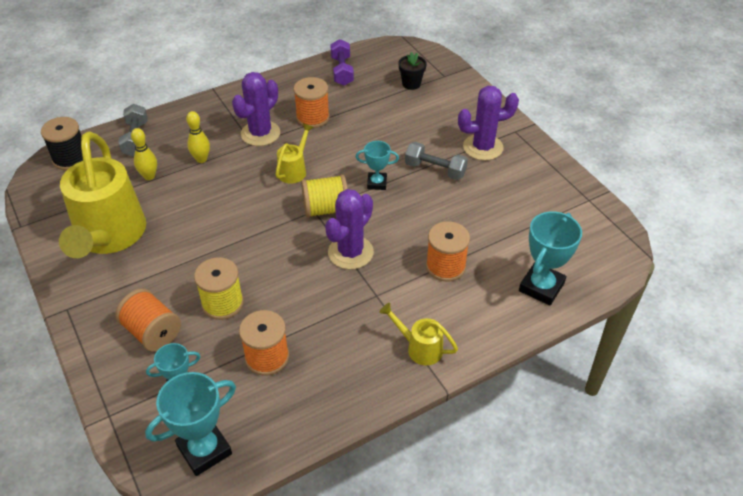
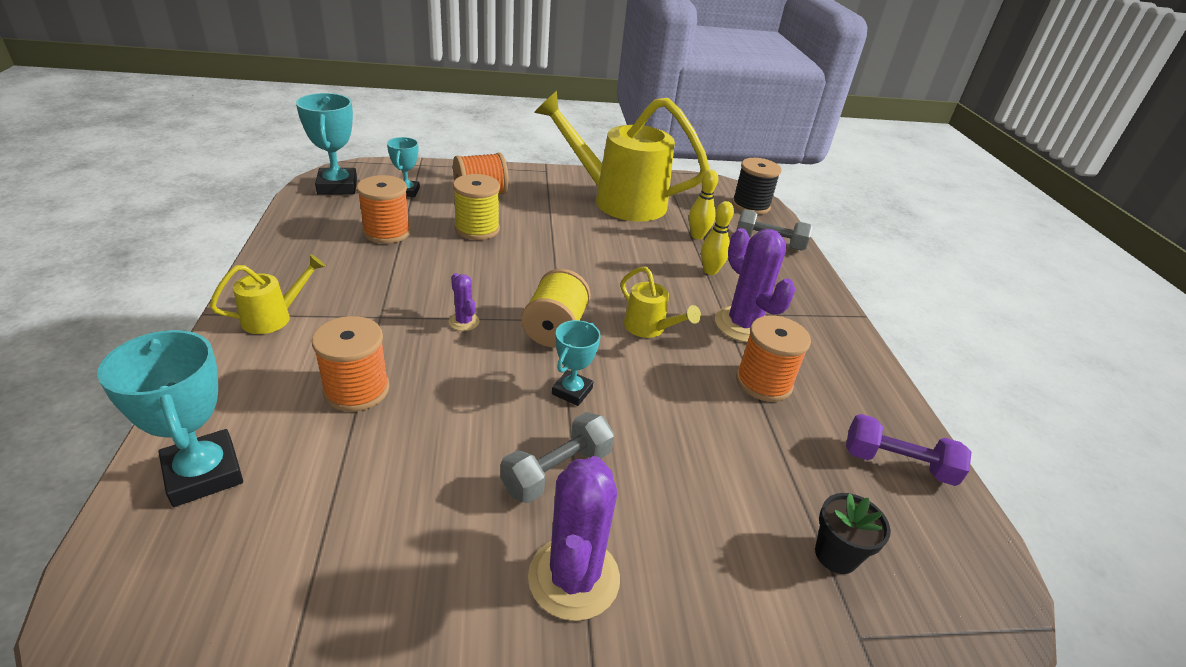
camera: 110 degrees right, 10 degrees down
purple cactus [325,189,374,269] -> purple cactus [449,273,480,331], size x0.49

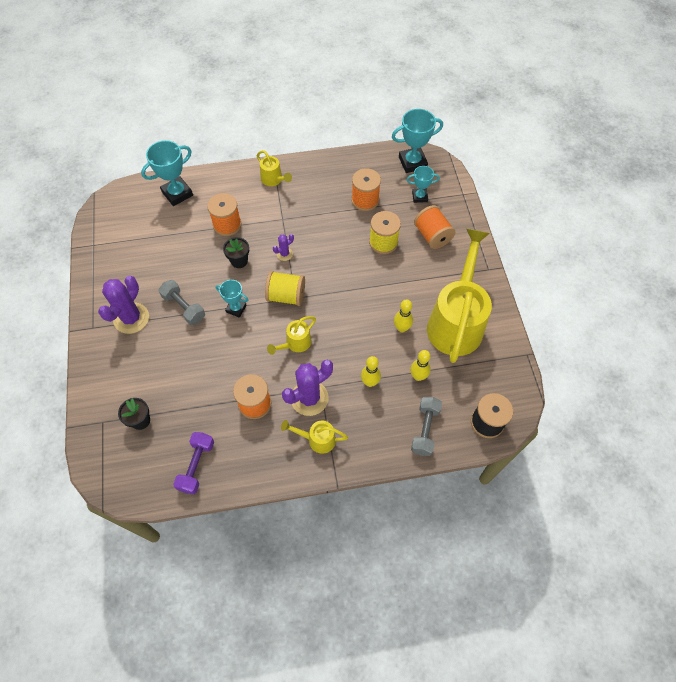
camera: 90 degrees right, 25 degrees up
purple cactus [528,456,620,621] -> purple cactus turned 75 degrees counterclockwise [98,276,149,334]
none -> black flower pot [223,237,249,268]
none -> yellow watering can [281,420,348,454]
none -> yellow bowling pin [394,299,413,332]

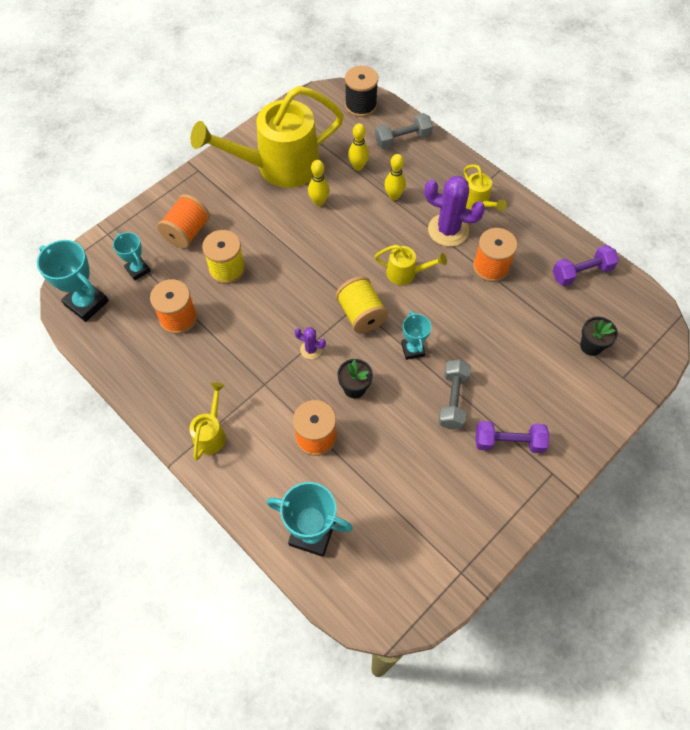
camera: 125 degrees left, 0 degrees up
purple cactus [98,276,149,334] -> purple dumbbell [475,421,549,453]

